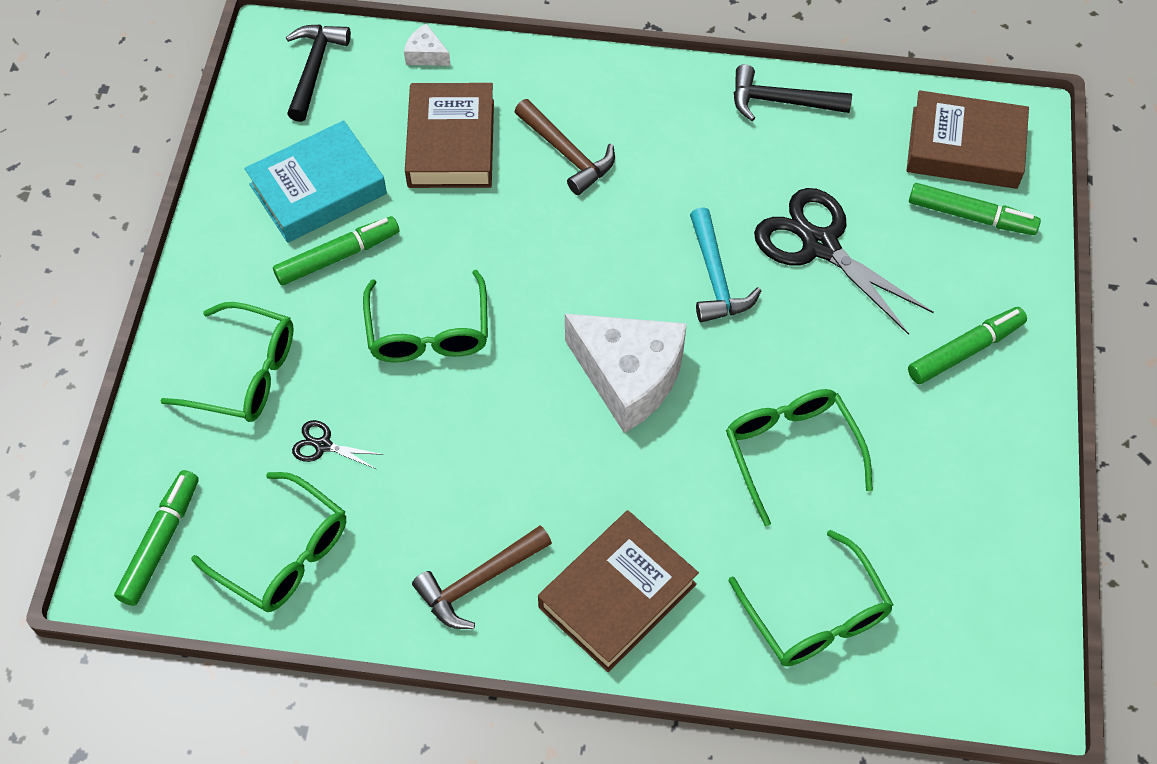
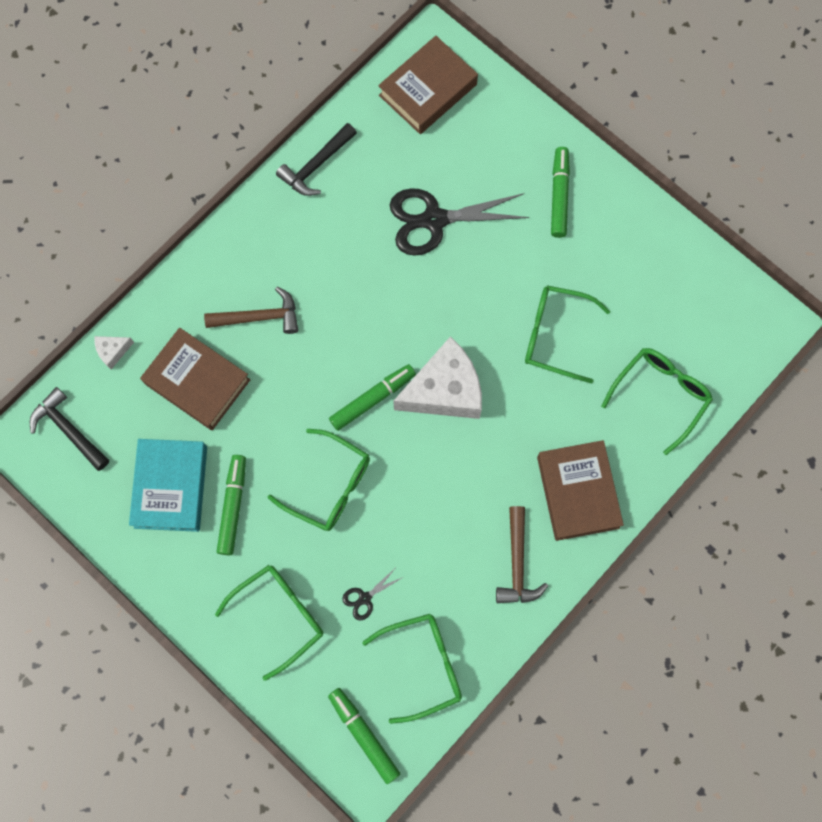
camera: 55 degrees left, 15 degrees up
turquoise hammer [690,207,761,323] -> none
green glasses [728,530,893,667] -> green glasses turned 60 degrees counterclockwise [601,348,713,455]
green marker [909,183,1041,235] -> green marker moved to [329,364,416,431]

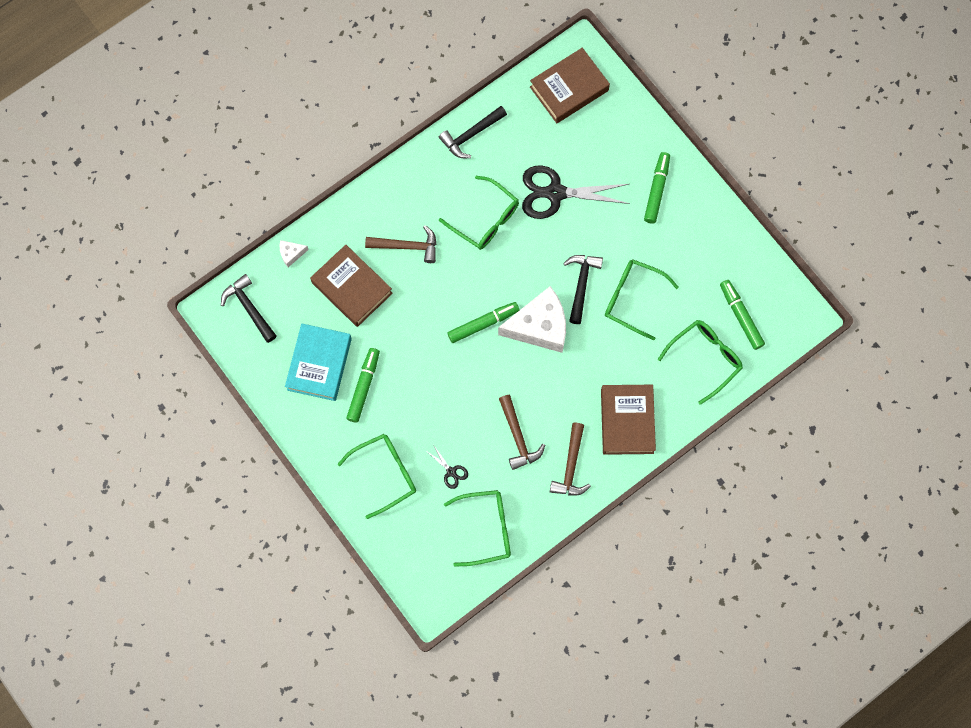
camera: 10 degrees right, 0 degrees up
green glasses [268,429,370,531] -> green glasses moved to [439,176,519,250]
green marker [328,688,400,784] -> green marker moved to [720,280,765,350]
black scissors [342,569,403,620] -> black scissors turned 105 degrees counterclockwise [425,446,468,489]
none -> brown hammer [499,395,545,470]
none -> black hammer [563,255,603,324]

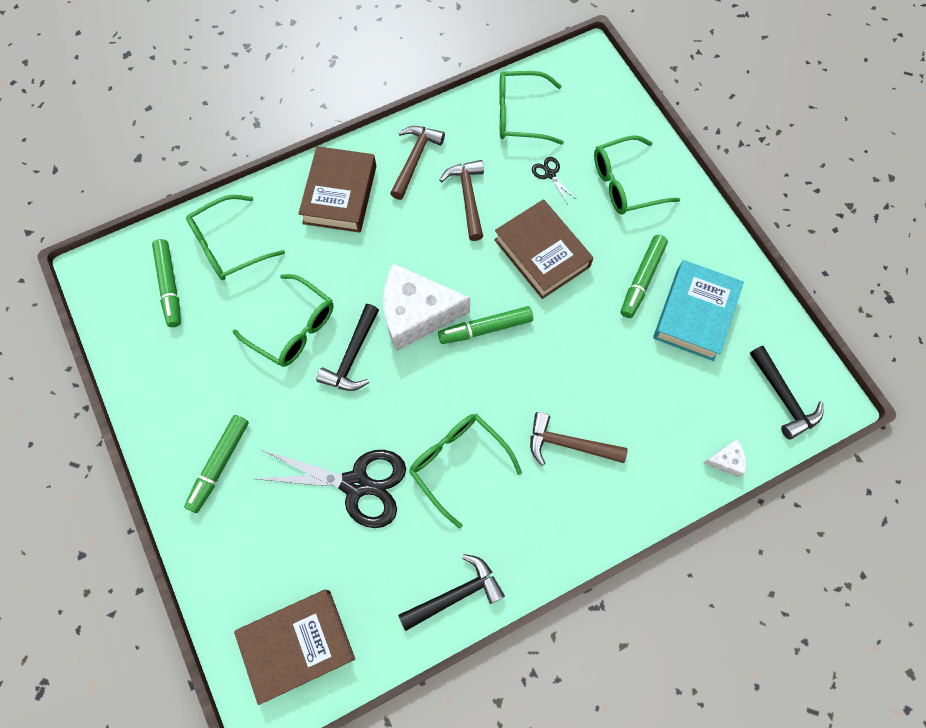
camera: 170 degrees left, 5 degrees down
brown book [310,245,393,327] -> brown book moved to [494,199,594,299]

